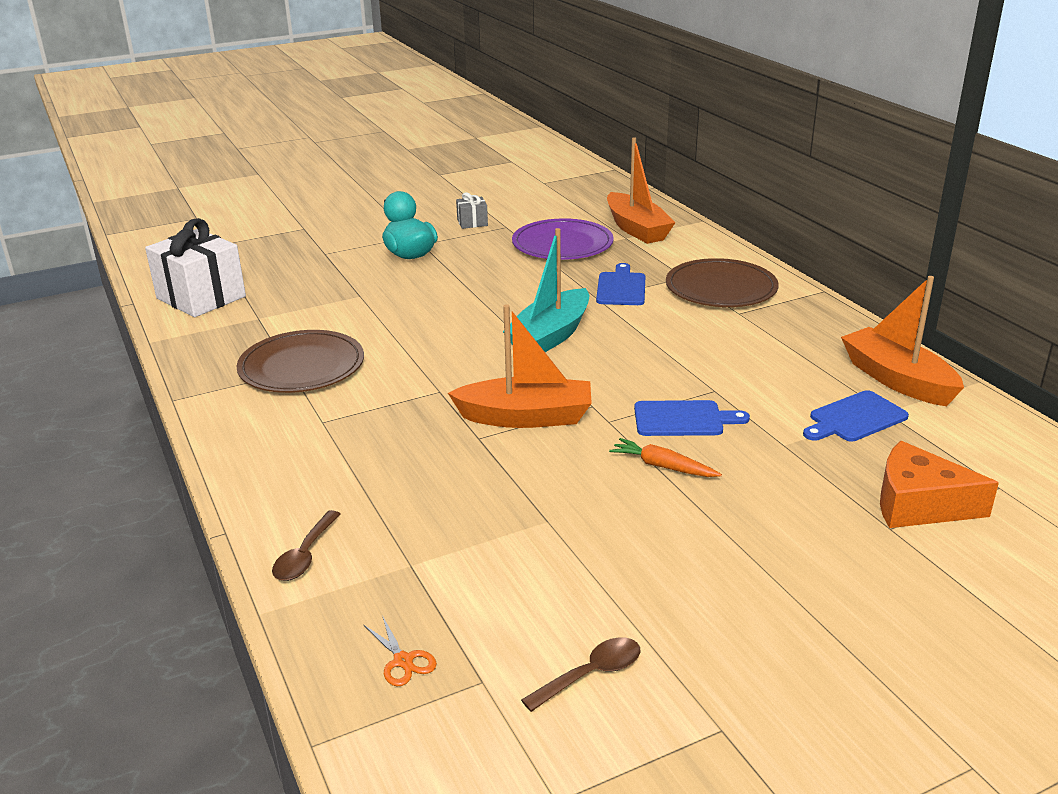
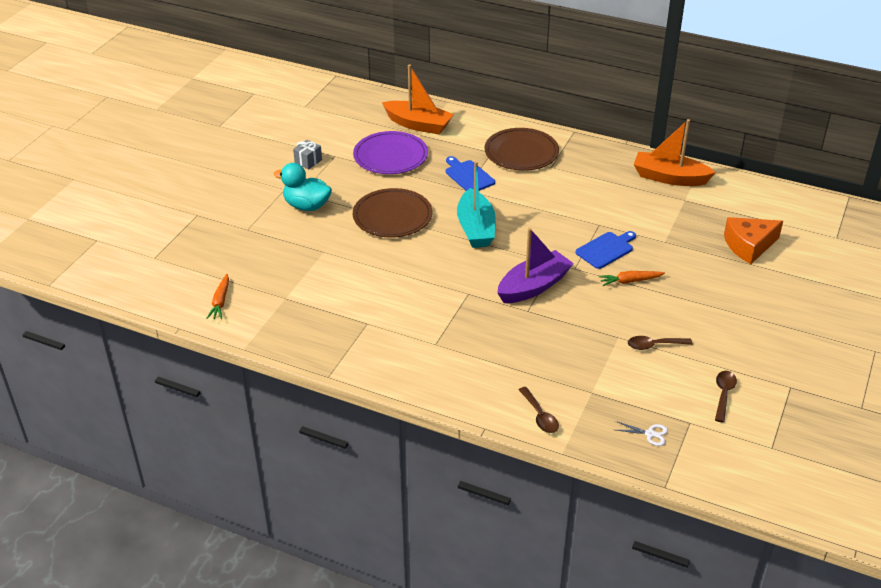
camera: 40 degrees left, 10 degrees up
white gift [145,218,246,317] -> orange carrot [206,274,229,319]
brown plate [237,330,364,393] -> brown plate moved to [353,188,432,238]
orange scissors [364,615,437,686] -> white scissors [616,421,668,446]
orange boat [448,304,592,428] -> purple boat [497,228,574,303]
blue cutting board [803,390,909,442] -> none
none -> brown spoon [628,336,693,350]

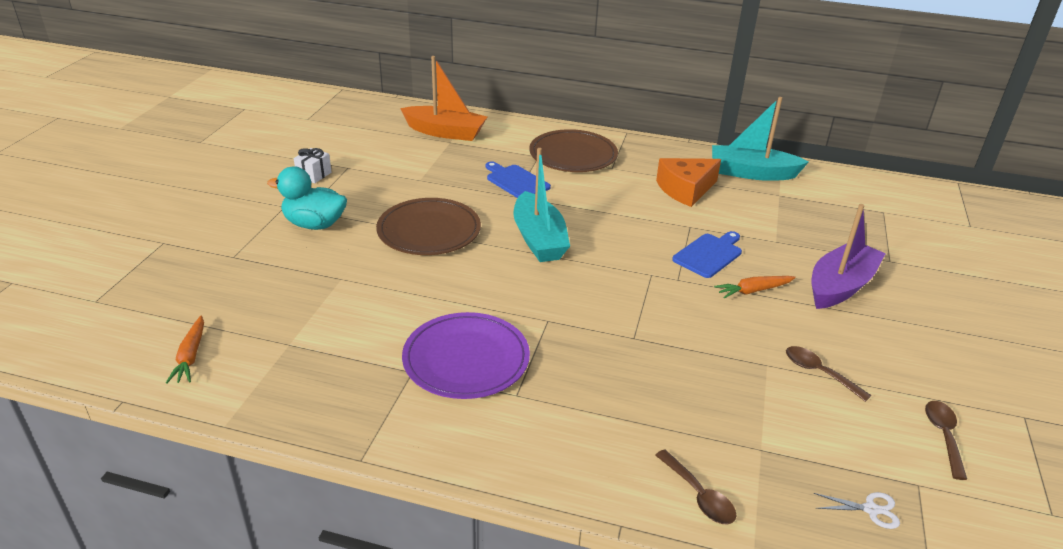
camera: 10 degrees left, 5 degrees down
grey gift [293,140,322,170] -> white gift [294,148,332,183]
purple plate [353,131,428,174] -> purple plate moved to [402,312,530,399]
purple boat [497,228,574,303] -> purple boat moved to [811,204,886,309]
brown spoon [628,336,693,350] -> brown spoon turned 60 degrees clockwise [786,346,871,402]
orange boat [634,119,716,186] -> turquoise boat [712,97,809,181]
orange cheese [724,217,783,264] -> orange cheese moved to [656,158,721,207]

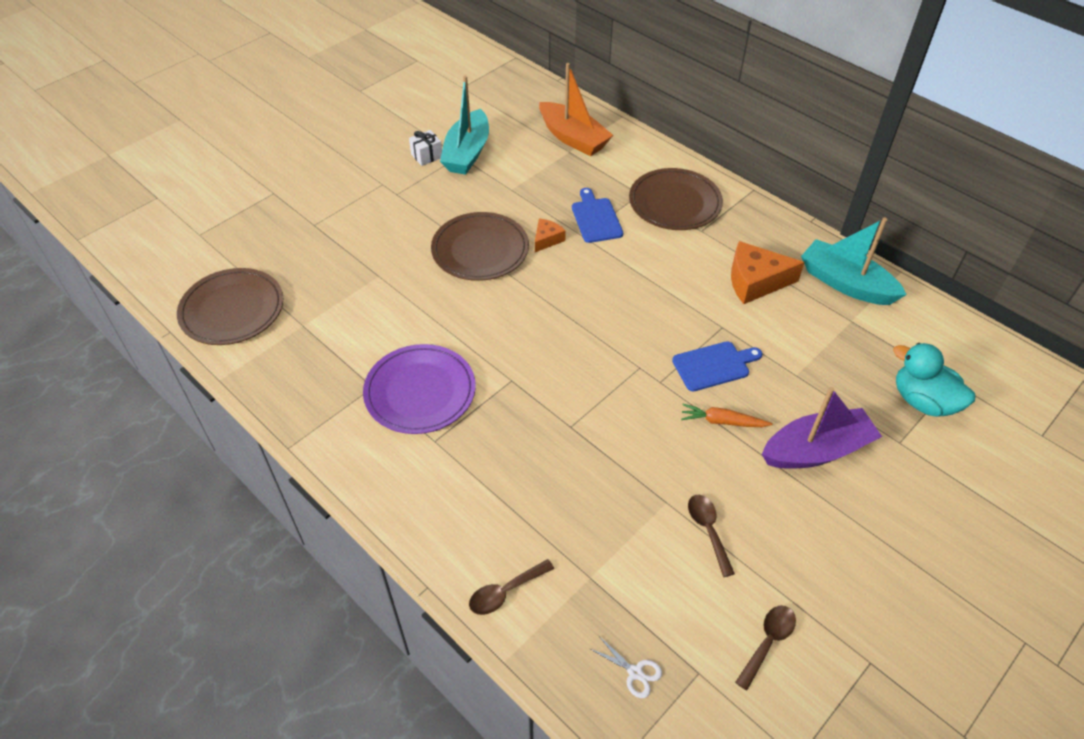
camera: 30 degrees right, 15 degrees up
orange carrot [166,316,204,384] -> brown plate [177,268,283,345]
turquoise duck [267,166,347,230] -> turquoise duck moved to [893,343,976,417]
turquoise boat [513,148,570,262] -> turquoise boat moved to [440,76,489,175]
brown spoon [655,449,736,525] -> brown spoon turned 60 degrees clockwise [469,559,554,615]
none -> orange cheese [535,218,566,252]

